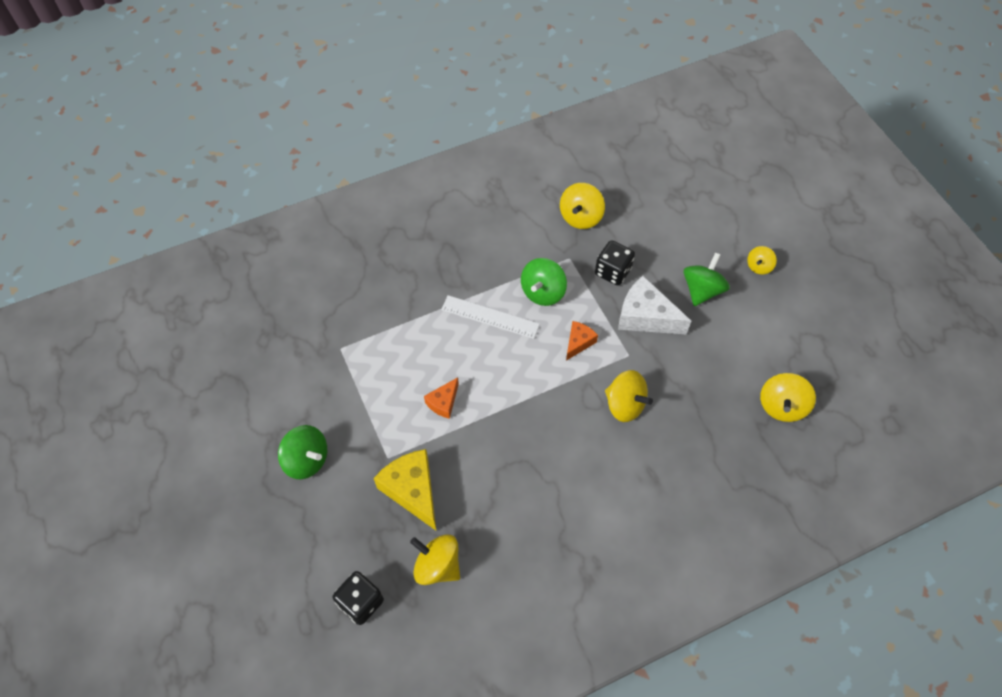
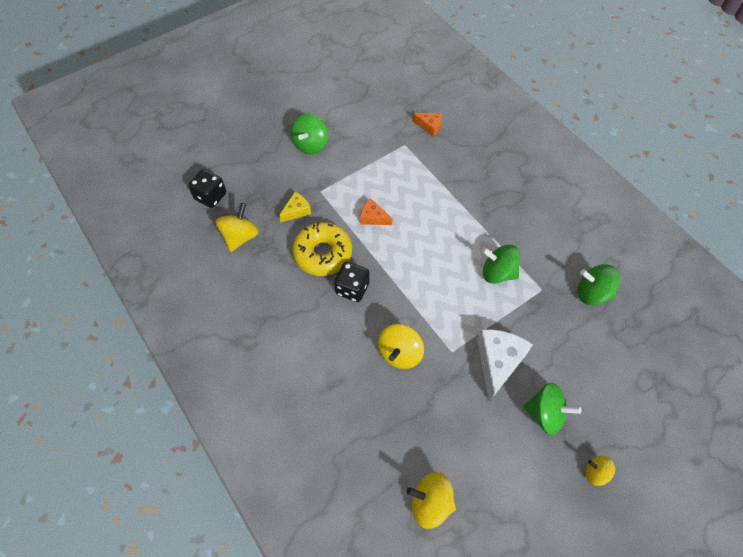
camera: 80 degrees right, 0 degrees up
yellow cheese [374,449,436,530] -> yellow cheese [279,192,311,222], size x0.55
white ruler [441,295,540,339] -> none
yellow spinning top [560,183,605,229] -> green spinning top [578,264,620,305]
orange cheese [566,321,598,361] -> orange cheese moved to [413,113,442,137]
black dice [595,240,635,285] -> black dice moved to [334,262,369,302]
none -> yellow donut [292,222,352,276]

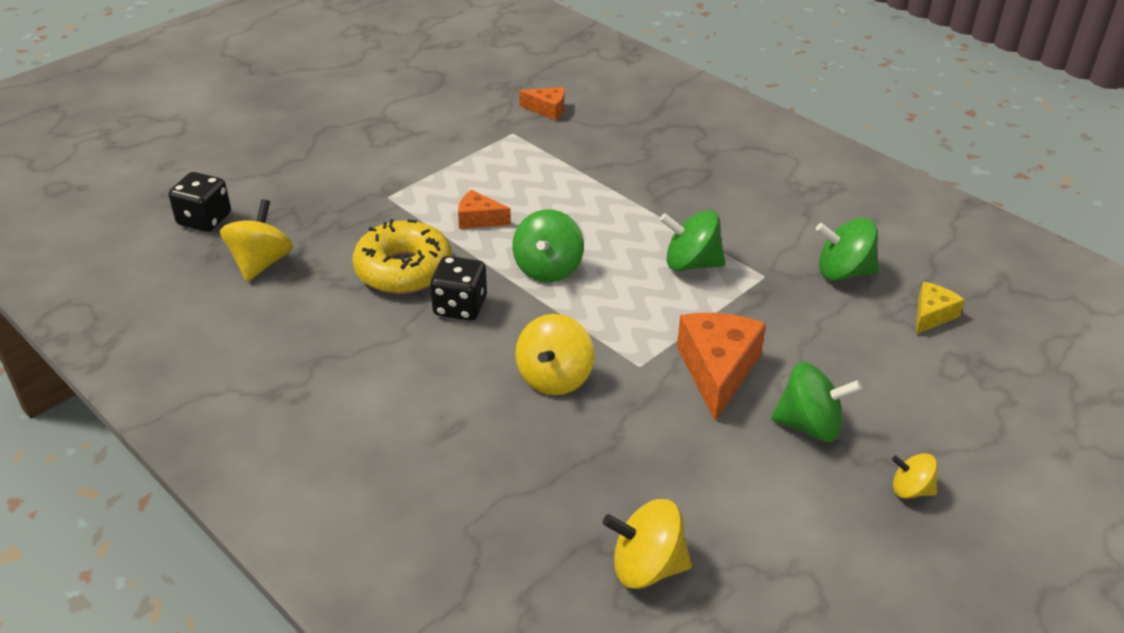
camera: 10 degrees left, 20 degrees down
yellow cheese [279,192,311,222] -> yellow cheese moved to [916,282,965,334]
green spinning top [291,114,328,154] -> green spinning top moved to [512,209,584,282]
white cheese [477,329,533,402] -> orange cheese [677,313,766,421]

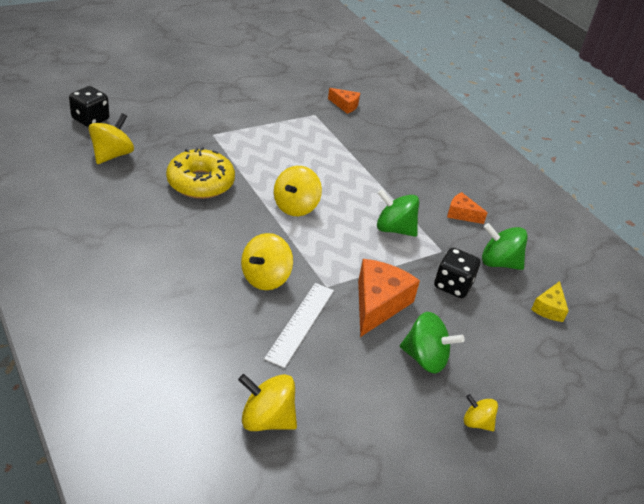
camera: 10 degrees right, 0 degrees up
black dice [430,256,487,321] -> black dice moved to [434,248,480,298]
orange cheese [458,190,511,229] -> orange cheese moved to [447,192,488,224]
green spinning top [512,209,584,282] -> yellow spinning top [274,166,322,216]
yellow cheese [916,282,965,334] -> yellow cheese turned 150 degrees clockwise [531,281,569,322]
none -> white ruler [264,283,334,368]

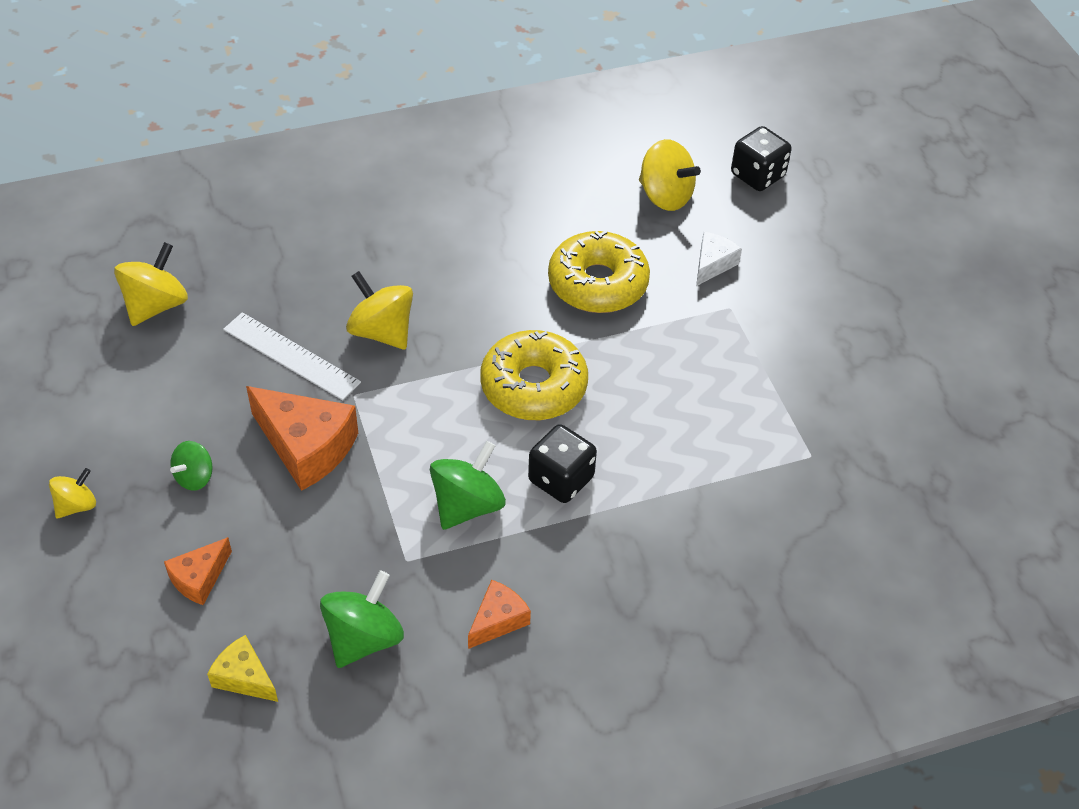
camera: 105 degrees right, 10 degrees up
yellow spinning top [274,166,322,216] -> yellow donut [480,330,588,420]
orange cheese [328,88,360,114] -> orange cheese moved to [164,537,232,605]
green spinning top [400,312,465,373] -> green spinning top [170,441,213,491], size x0.60
black dice [434,248,480,298] -> black dice moved to [528,424,597,503]
none -> white cheese [696,232,742,286]

